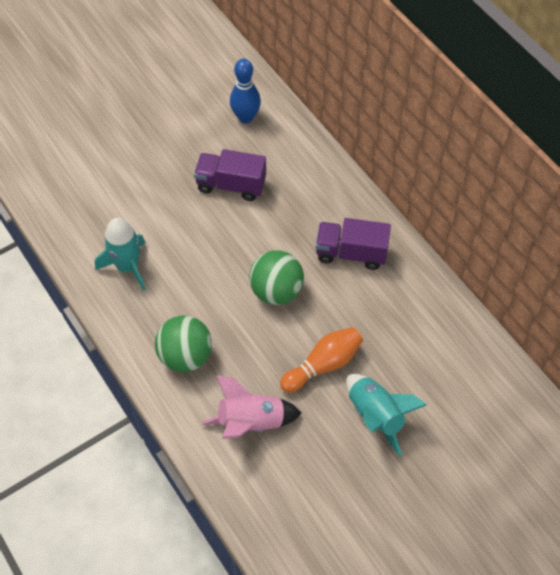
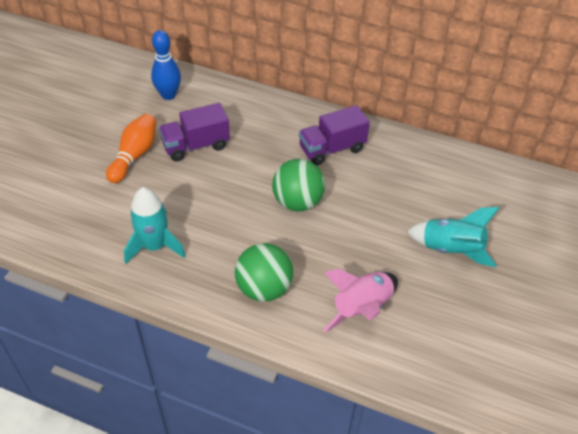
camera: 35 degrees left, 10 degrees down
orange bowling pin [280,327,363,393] -> orange bowling pin moved to [106,114,156,183]

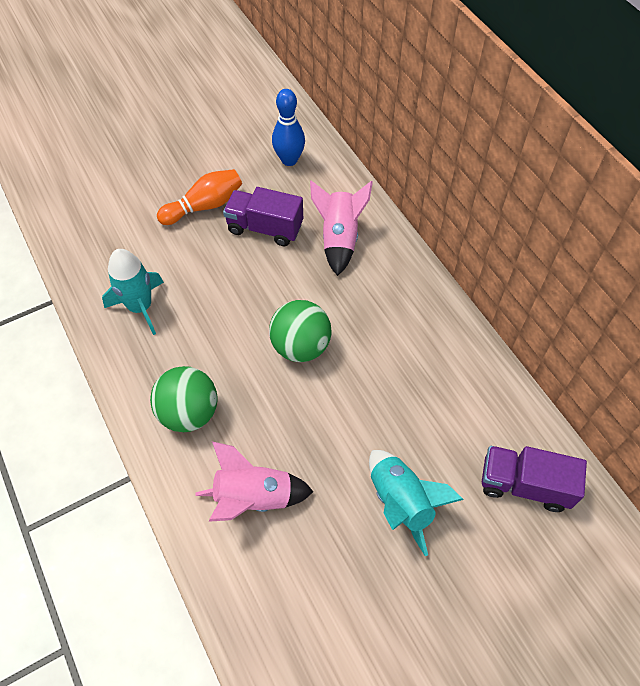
camera: 40 degrees right, 10 degrees up
purple truck [299,105,370,165] -> purple truck moved to [482,446,587,512]
none -> pink rocket [310,181,373,276]

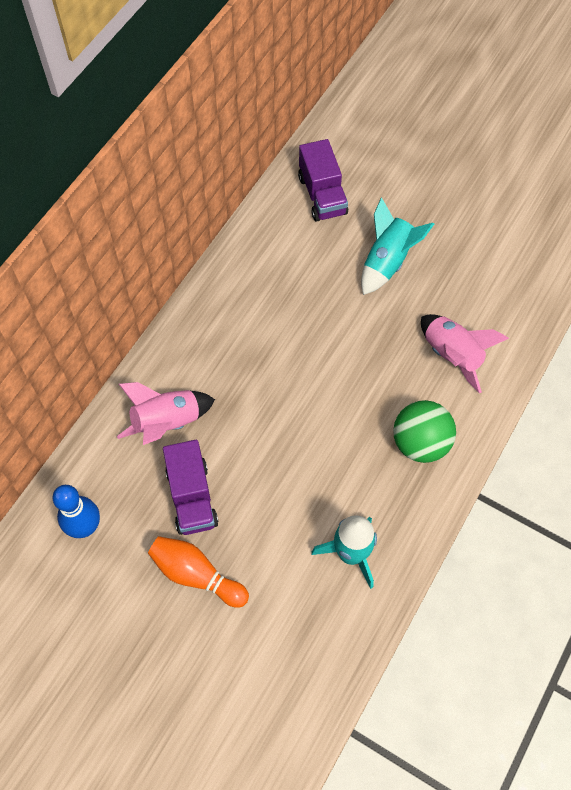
camera: 120 degrees left, 5 degrees up
green ball [269,300,331,362] -> none

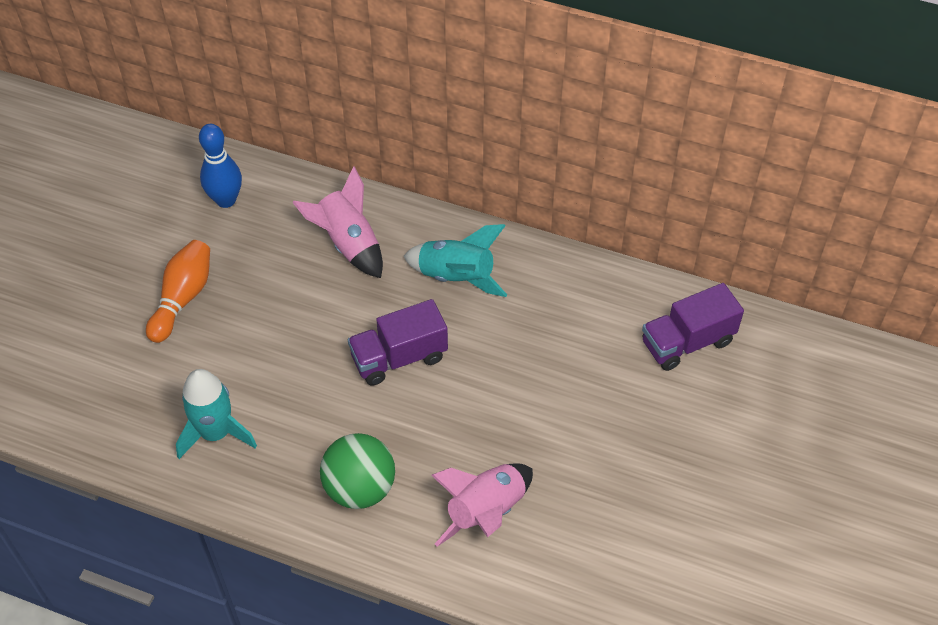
camera: 80 degrees right, 10 degrees down
purple truck [163,440,219,535] -> purple truck moved to [348,299,448,386]
turquoise rocket [361,197,434,295] -> turquoise rocket moved to [403,224,507,297]

